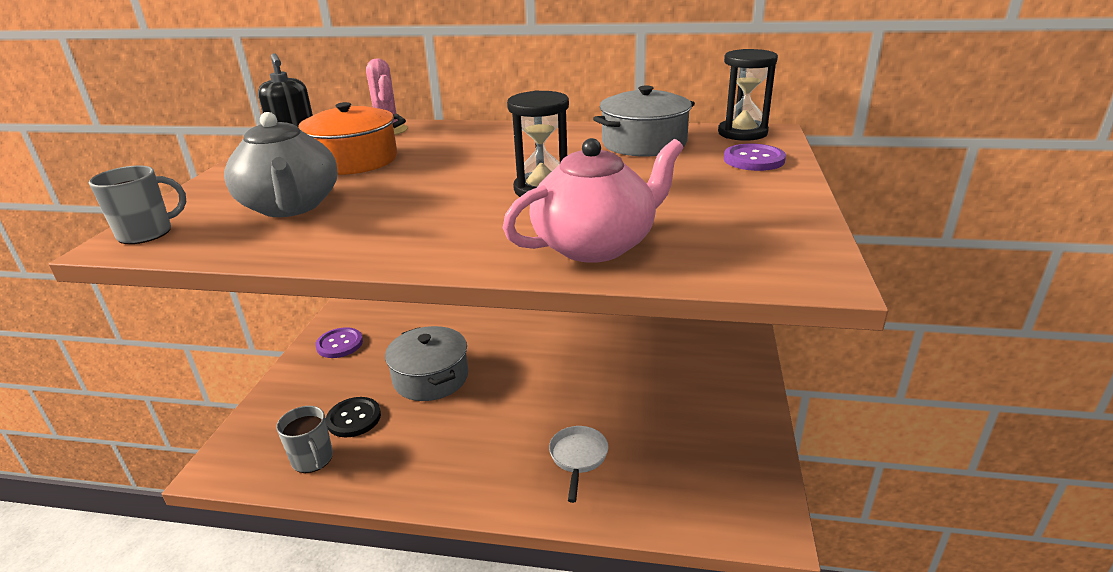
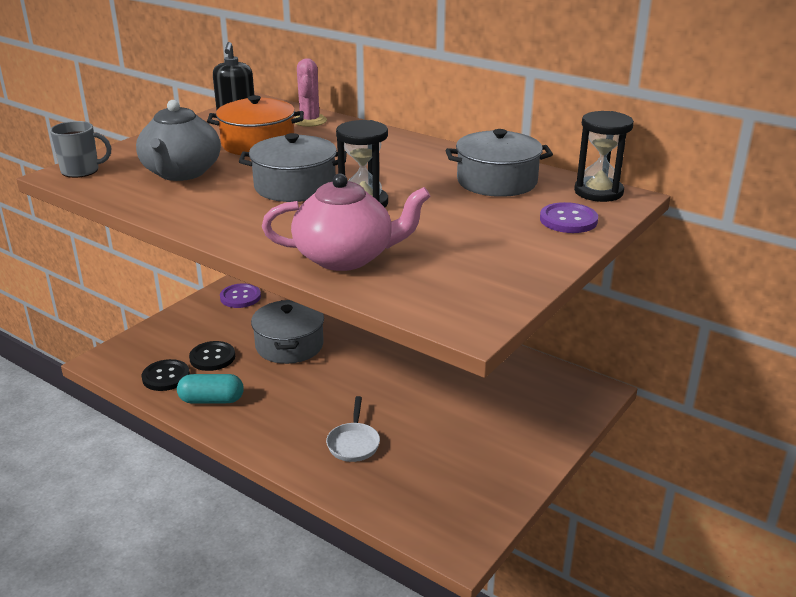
camera: 25 degrees right, 0 degrees up
grey mug [276,406,333,473] -> black button [141,359,190,391]
white pan [549,426,608,503] -> white pan turned 150 degrees clockwise [326,396,380,462]
none -> turquoise capsule [177,374,244,404]
none -> grey pot [239,133,347,202]

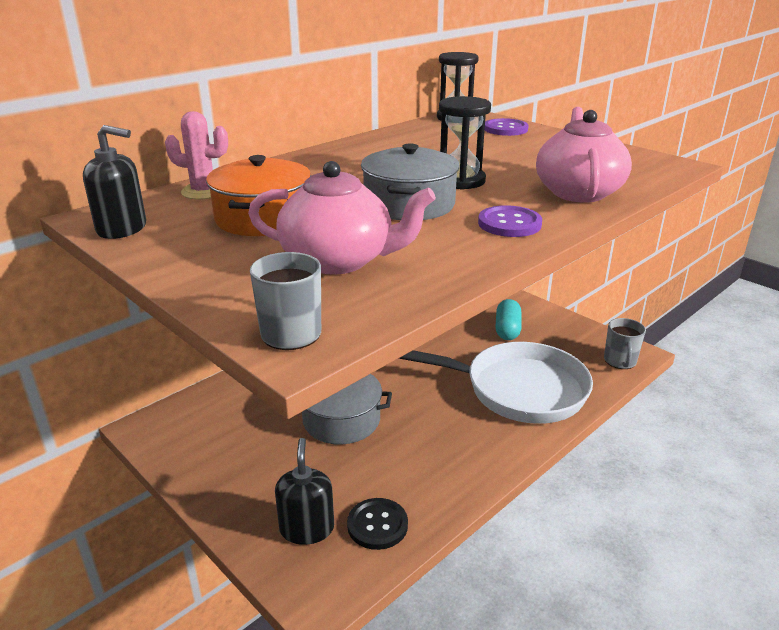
camera: 80 degrees left, 0 degrees up
grey teapot [136,100,221,181] -> pink teapot [248,161,436,275]
turquoise capsule [177,374,244,404] -> turquoise capsule moved to [495,299,521,340]
black button [189,341,235,371] -> none
purple button [220,283,261,308] -> purple button moved to [478,205,542,237]
white pan [326,396,380,462] -> white pan [398,342,593,424], size x2.44
grey pot [446,129,553,197] -> none
none -> black soap dispenser [275,438,334,545]
none -> grey mug [604,318,646,369]

